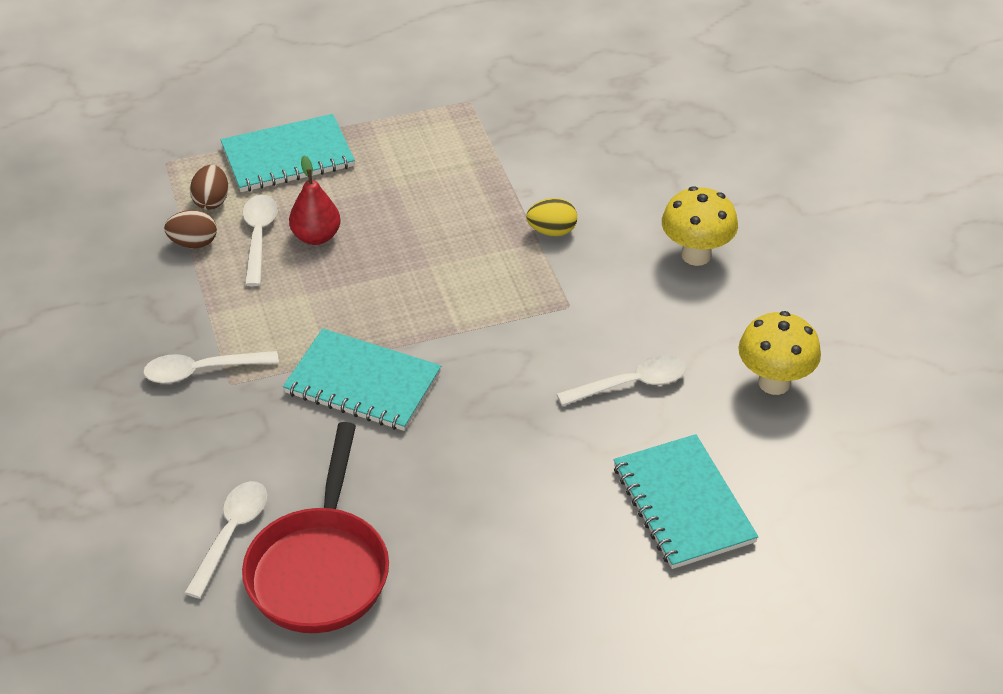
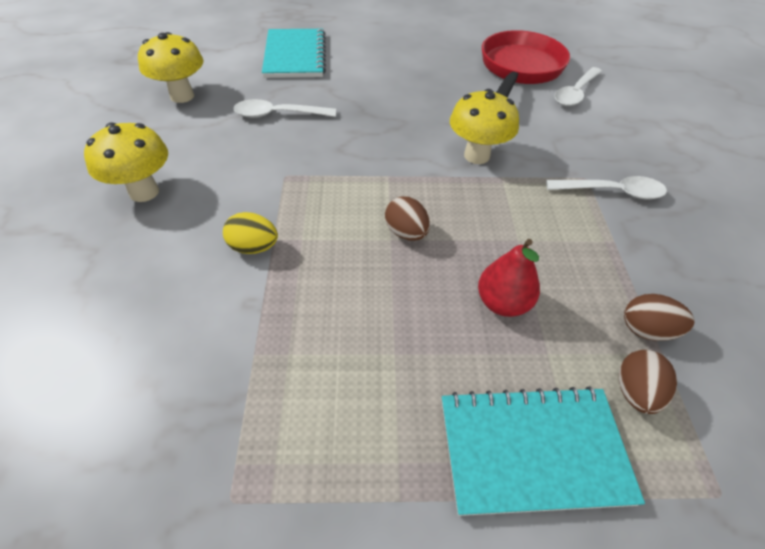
camera: 165 degrees left, 5 degrees up
white spoon [243,195,277,286] -> none
turquoise notebook [283,328,441,431] -> yellow mushroom [450,89,519,164]
none -> brown egg [385,197,430,241]

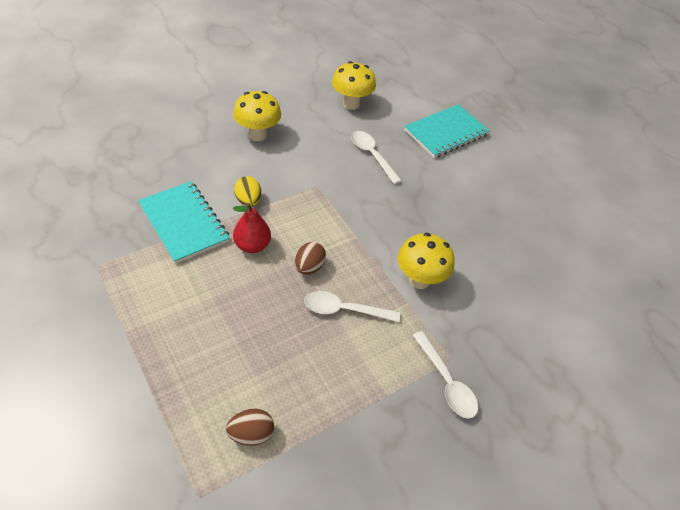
camera: 55 degrees right, 0 degrees up
turquoise notebook [442,386,645,516] -> turquoise notebook moved to [138,181,230,264]
red pear [478,239,540,317] -> red pear moved to [233,203,271,253]
red pan [482,30,570,98] -> none
white spoon [555,67,602,106] -> white spoon moved to [304,291,400,322]
brown egg [624,294,694,341] -> none

